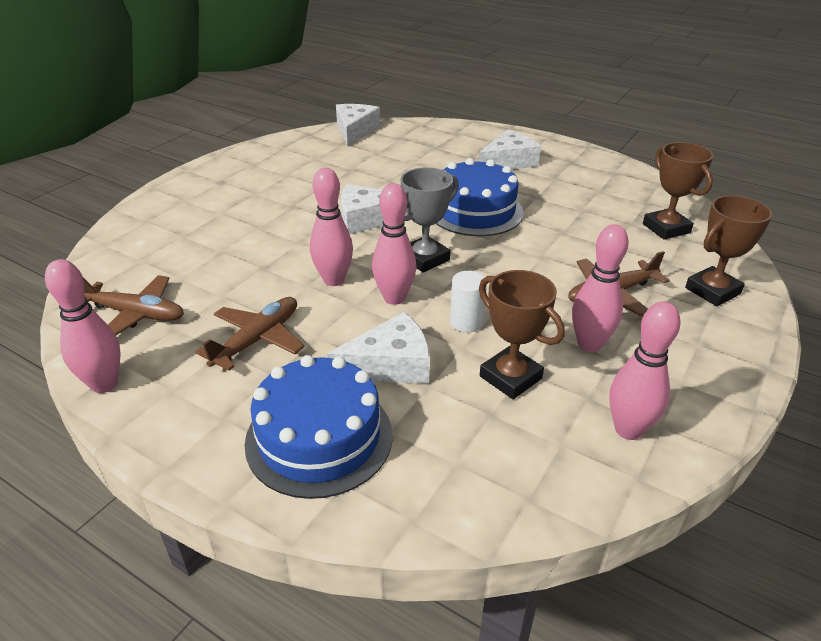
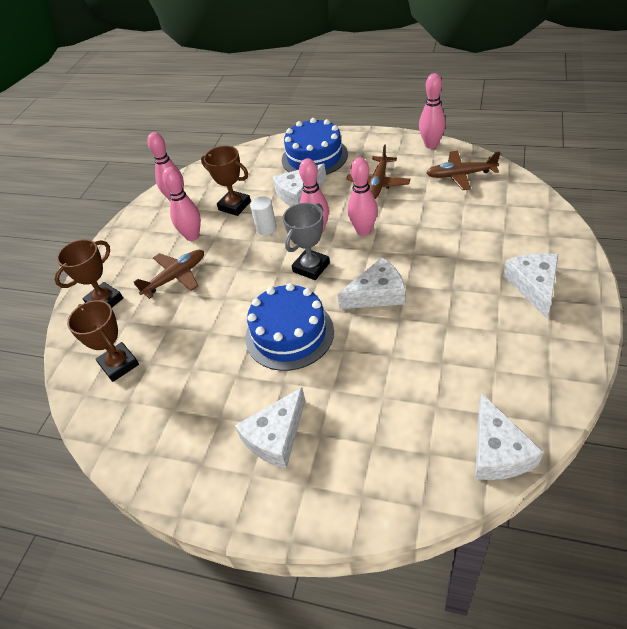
camera: 170 degrees right, 10 degrees up
none -> white cheese [503,253,559,318]

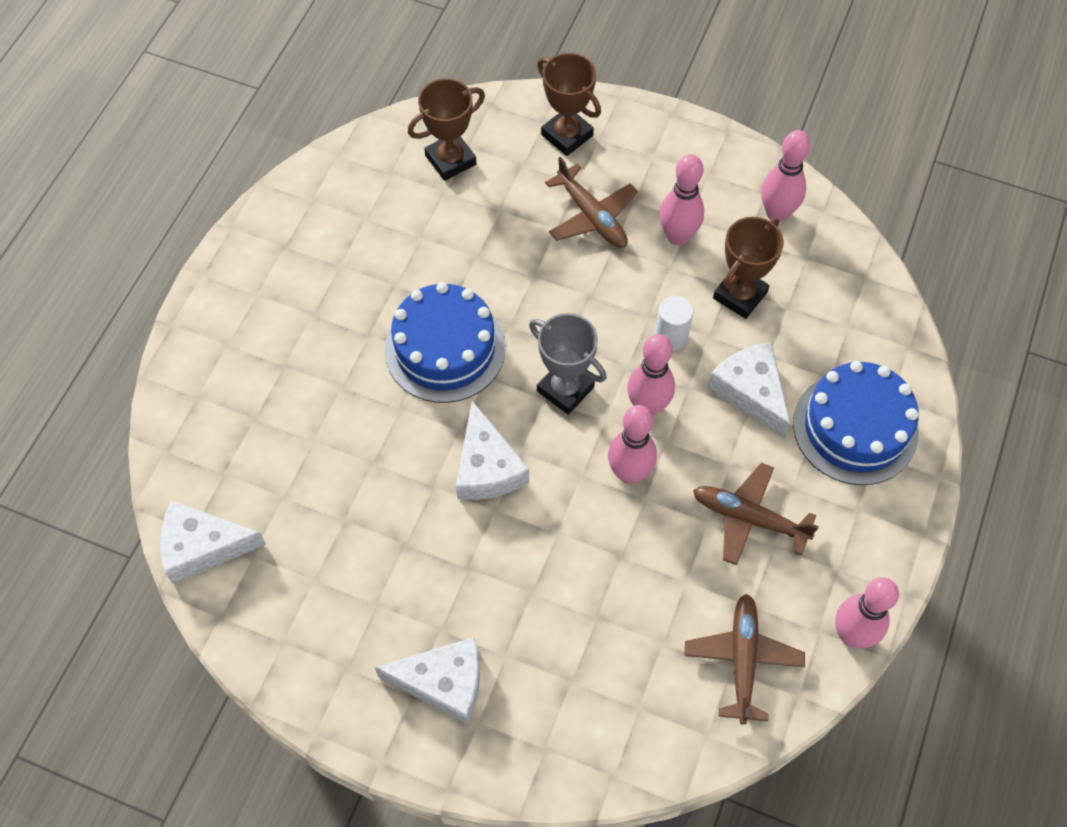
camera: 90 degrees right, 15 degrees up
white cheese [235,387,305,468] -> none

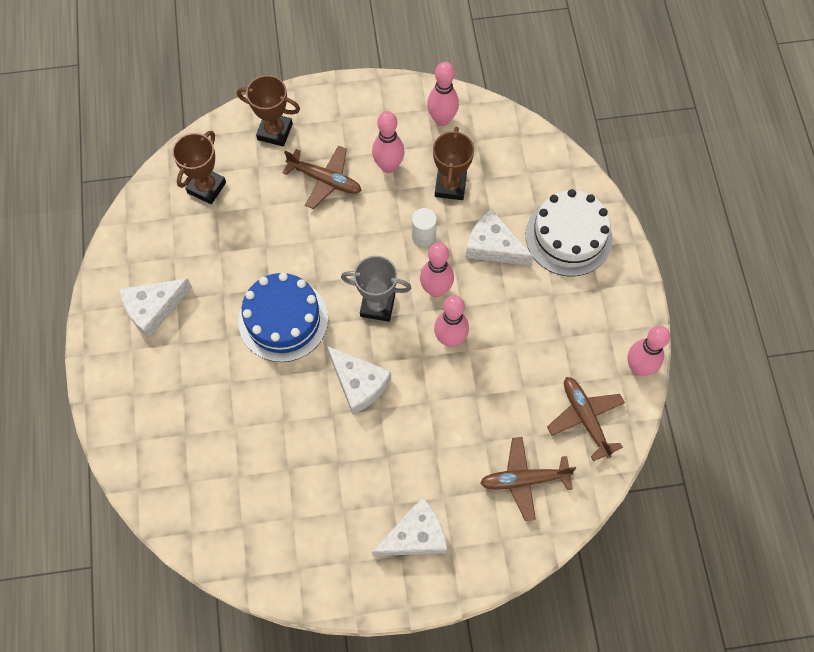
camera: 30 degrees left, 5 degrees up
white cheese [160,501,266,584] -> white cheese moved to [120,278,192,338]
brown plane [693,463,819,565] -> brown plane moved to [480,437,576,521]
blue cake [793,361,919,485] -> white cake [526,189,613,276]

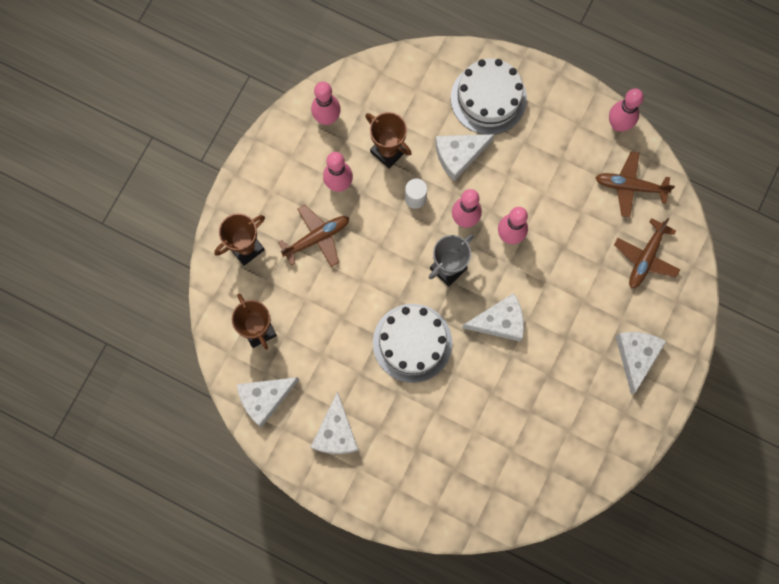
camera: 55 degrees left, 10 degrees up
blue cake [238,272,328,362] -> white cake [373,304,452,383]
none -> white cheese [237,377,299,427]

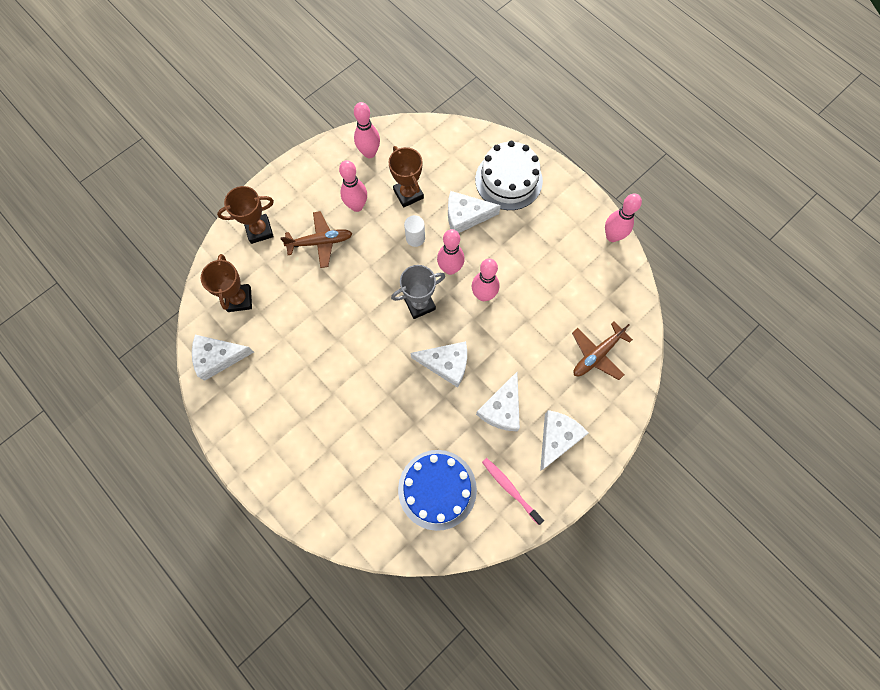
camera: 20 degrees right, 5 degrees down
white cheese [311,391,359,454] -> white cheese moved to [476,372,520,431]
white cake [373,304,452,383] -> none
brown plane [595,151,675,218] -> none
none -> blue cake [398,450,477,531]
none -> pink toothbrush [482,458,544,525]

